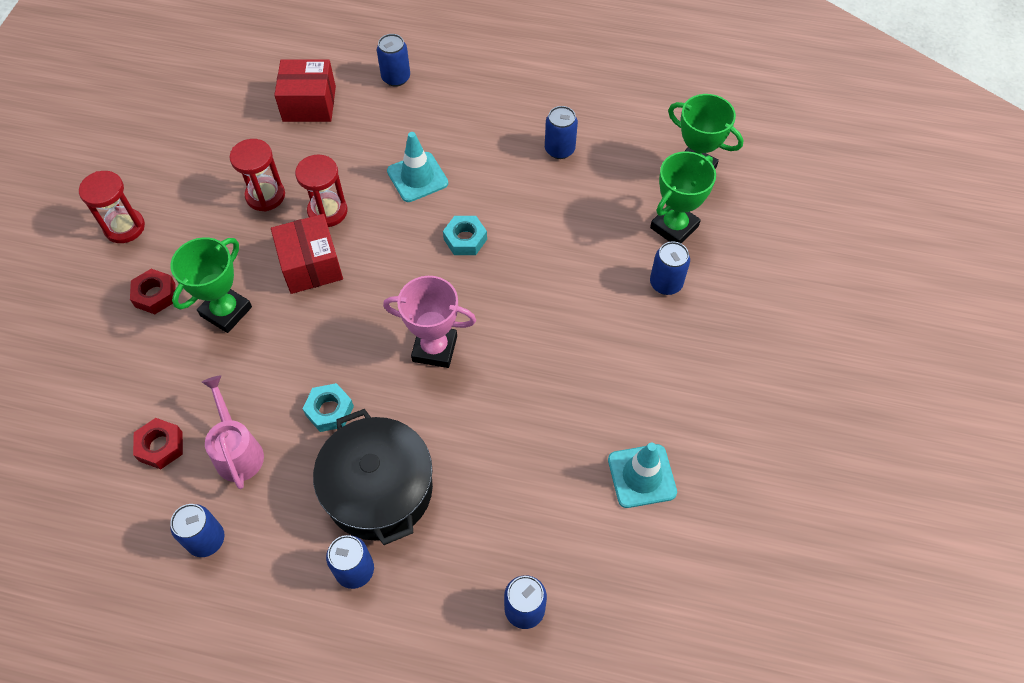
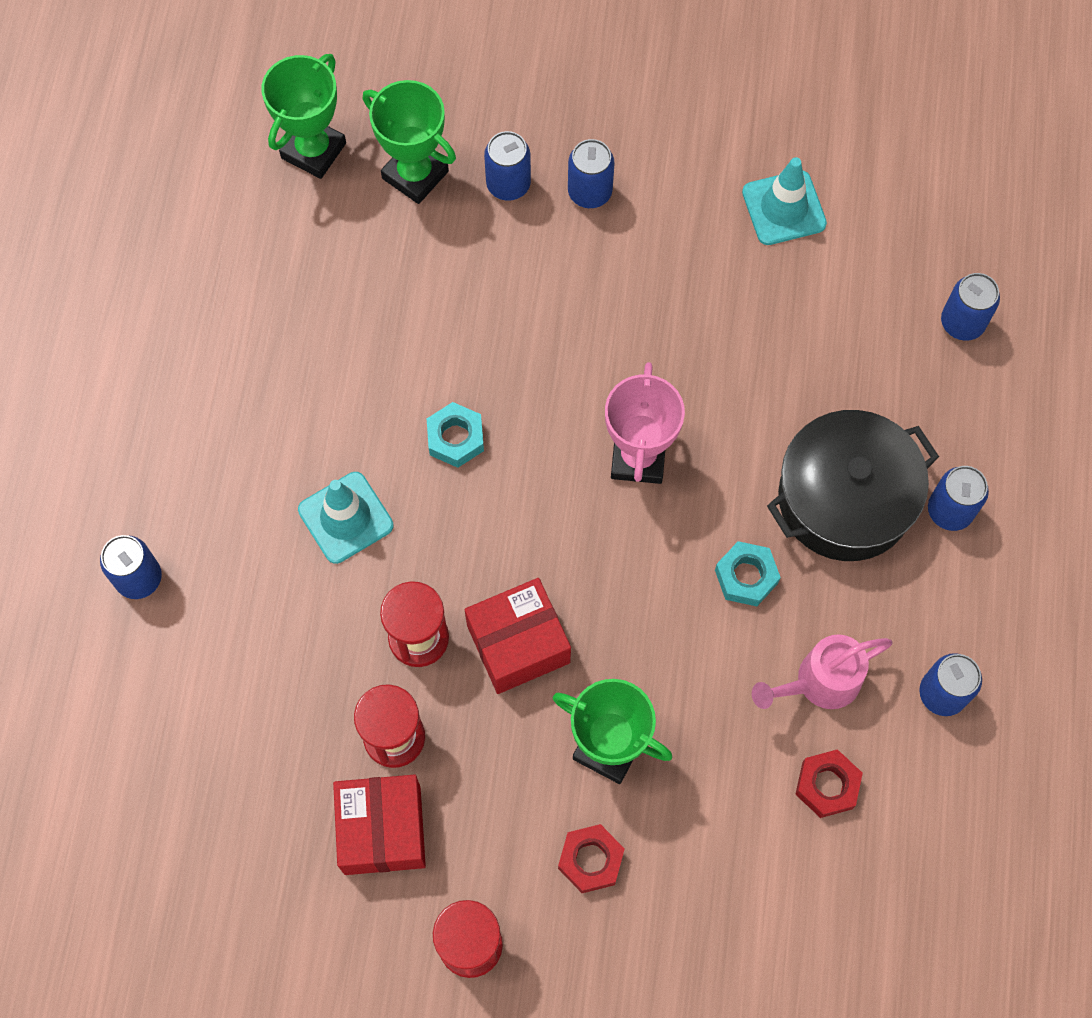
camera: 95 degrees left, 10 degrees up
red box [274,60,336,122] -> red box moved to [333,774,426,875]
blue can [545,106,578,159] -> blue can moved to [568,139,614,208]

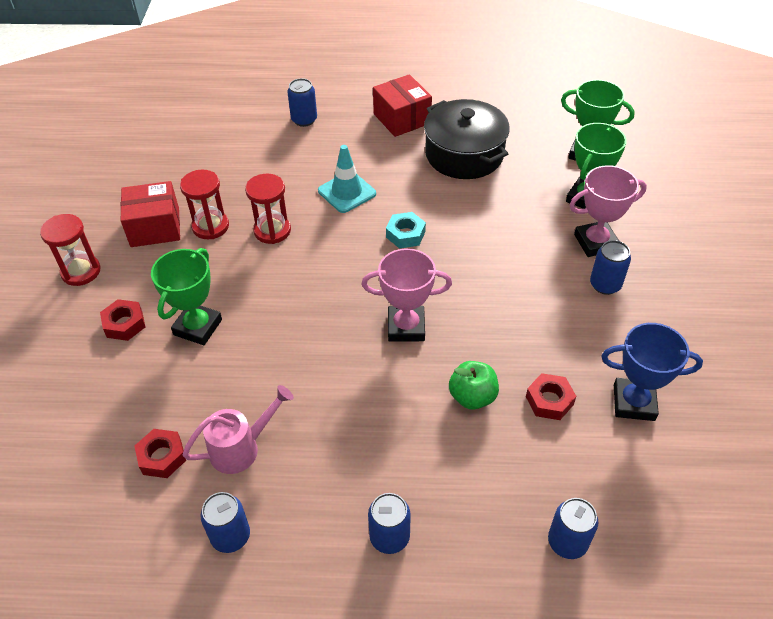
camera: 85 degrees right, 20 degrees down
red box [465,578,571,694] -> red box moved to [373,74,432,137]
blue can [484,131,531,201] -> pink trophy [570,165,647,257]
turquoise nut [715,541,781,606] -> none
turquoise traffic cone [742,157,827,245] -> blue trophy [601,323,703,421]
pink watering can [752,634,893,709] -> pink watering can turned 90 degrees clockwise [183,385,294,474]
black pot [767,410,939,561] -> black pot moved to [424,99,510,179]
none -> green apple [449,361,499,409]
none -> red nut [526,373,576,420]

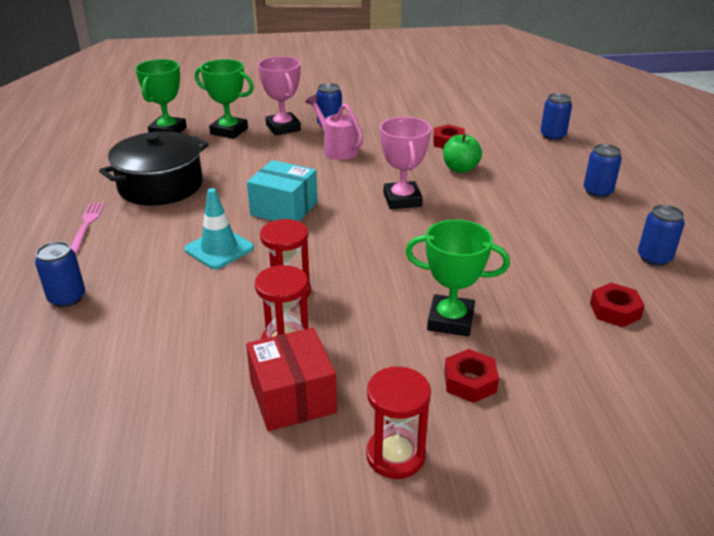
camera: 100 degrees left, 15 degrees down
pink watering can [183,385,294,474] -> pink watering can moved to [305,95,363,160]
red box [373,74,432,137] -> pink fork [70,203,105,254]
turquoise nut [386,212,426,249] -> turquoise box [247,160,317,221]
blue trophy [601,323,703,421] -> none

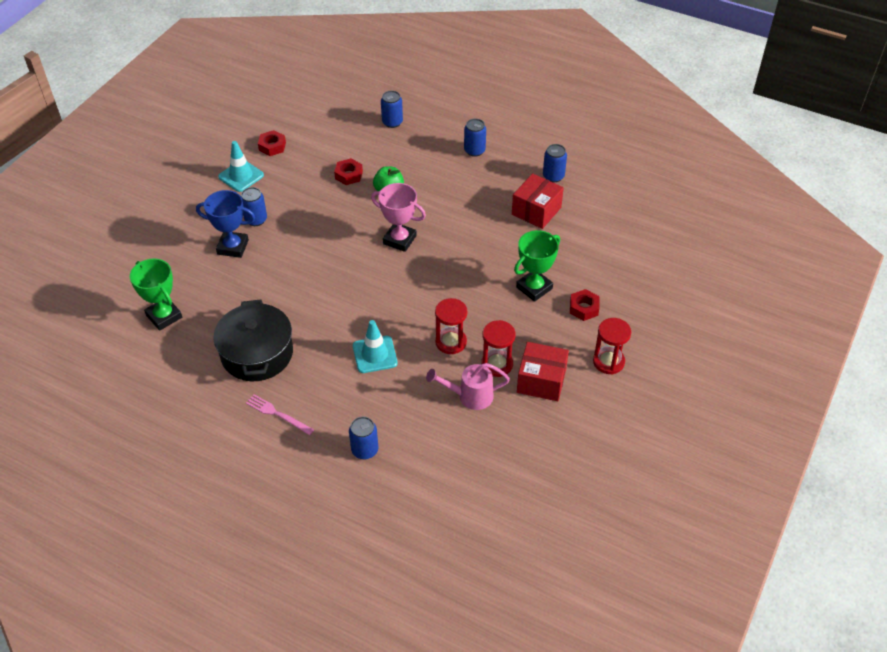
camera: 55 degrees left, 15 degrees up
green trophy [195,59,254,139] -> none
turquoise box [247,160,317,221] -> none
pink trophy [258,56,301,136] -> blue trophy [196,190,255,258]
pink watering can [305,95,363,160] -> pink watering can moved to [426,363,510,410]
red nut [590,283,645,327] -> red nut moved to [258,130,286,156]
none -> turquoise traffic cone [218,141,264,192]
none -> red box [512,173,564,229]

